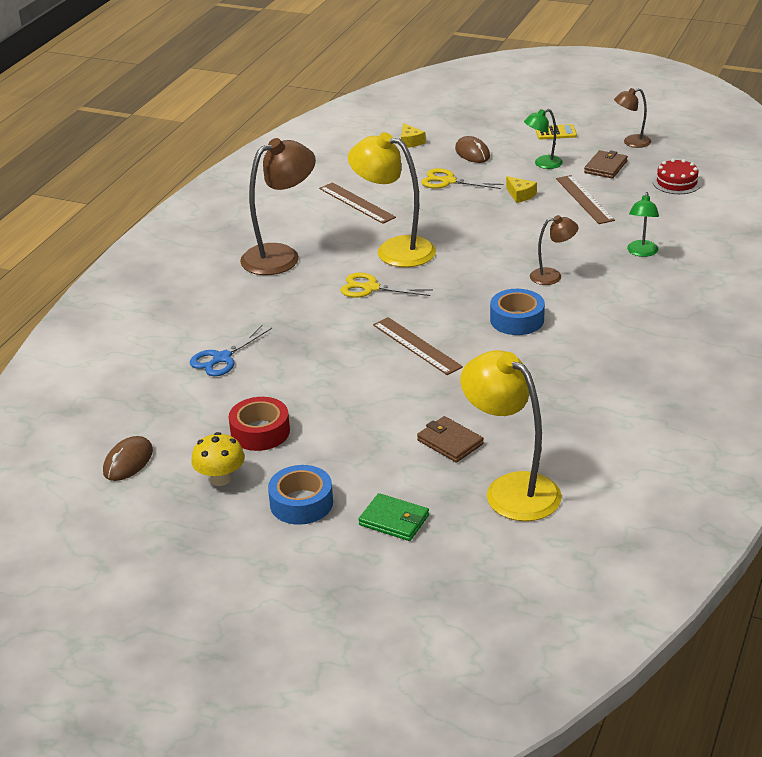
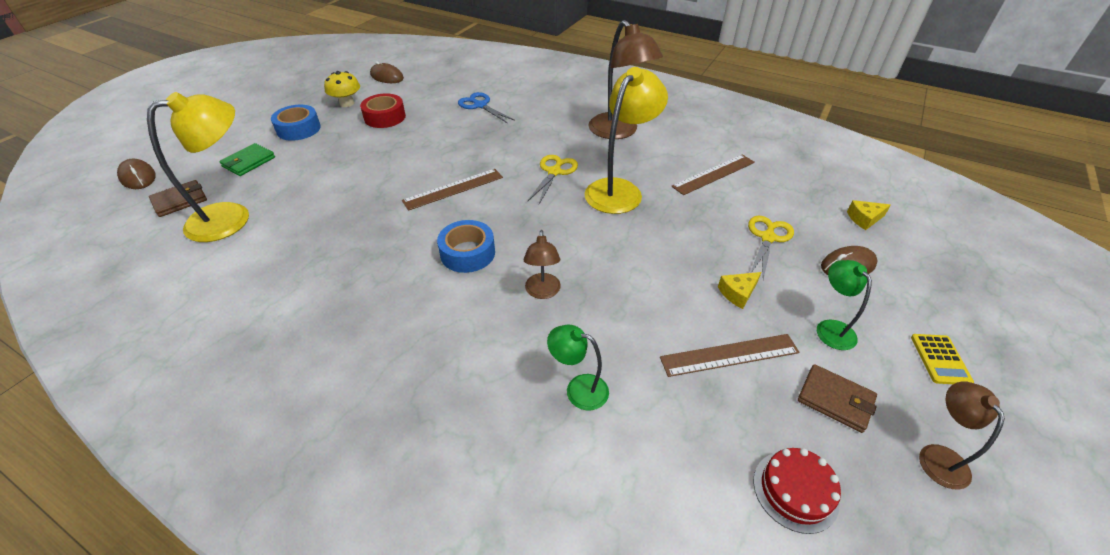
camera: 95 degrees right, 10 degrees up
brown wallet [417,416,484,463] -> brown wallet moved to [149,180,207,217]
none -> brown mouse [117,158,156,189]

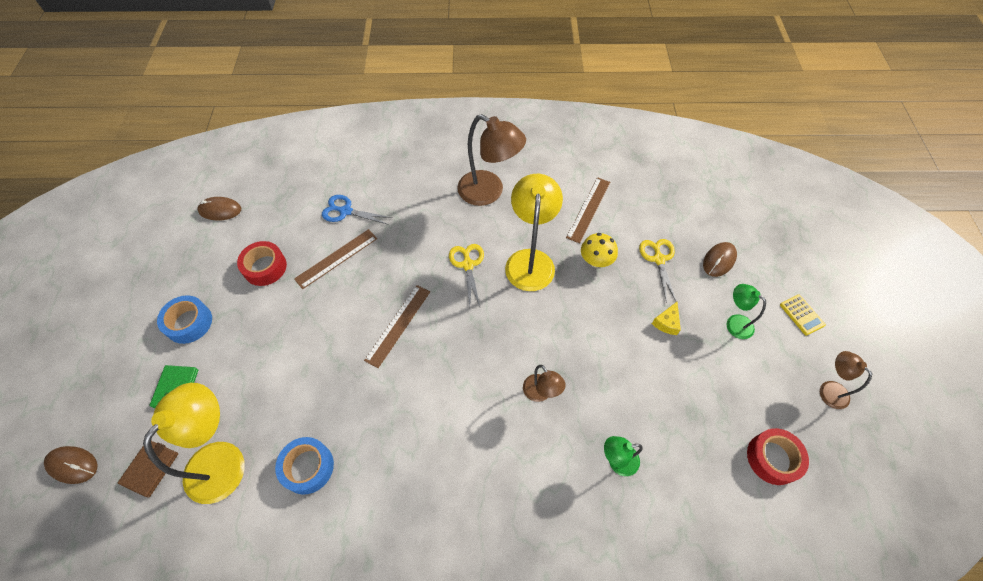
camera: 30 degrees left, 15 degrees up
yellow mushroom [324,71,360,107] -> yellow mushroom moved to [581,233,618,267]
blue tape [437,220,495,273] -> blue tape moved to [275,437,334,494]
brown ruler [660,334,799,377] -> brown ruler moved to [294,229,377,289]
red cake [754,448,841,534] -> red tape [747,428,809,485]
brown wallet [798,364,877,433] -> none
yellow cheese [847,200,891,230] -> none

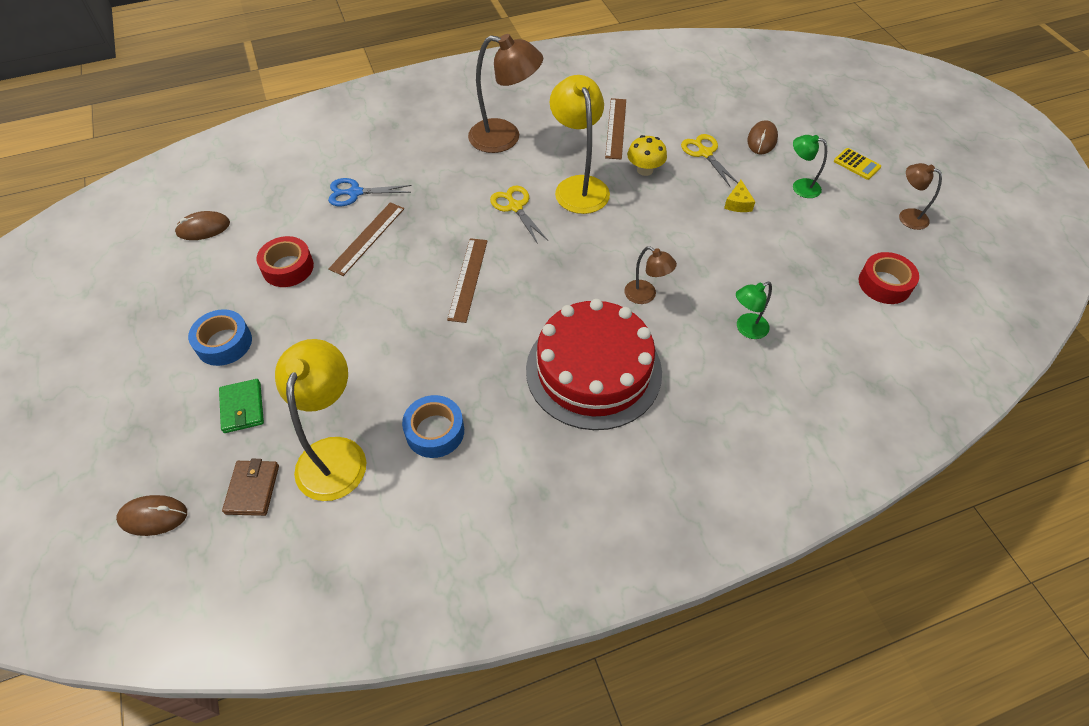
camera: 20 degrees left, 5 degrees down
none -> red cake [526,299,662,430]

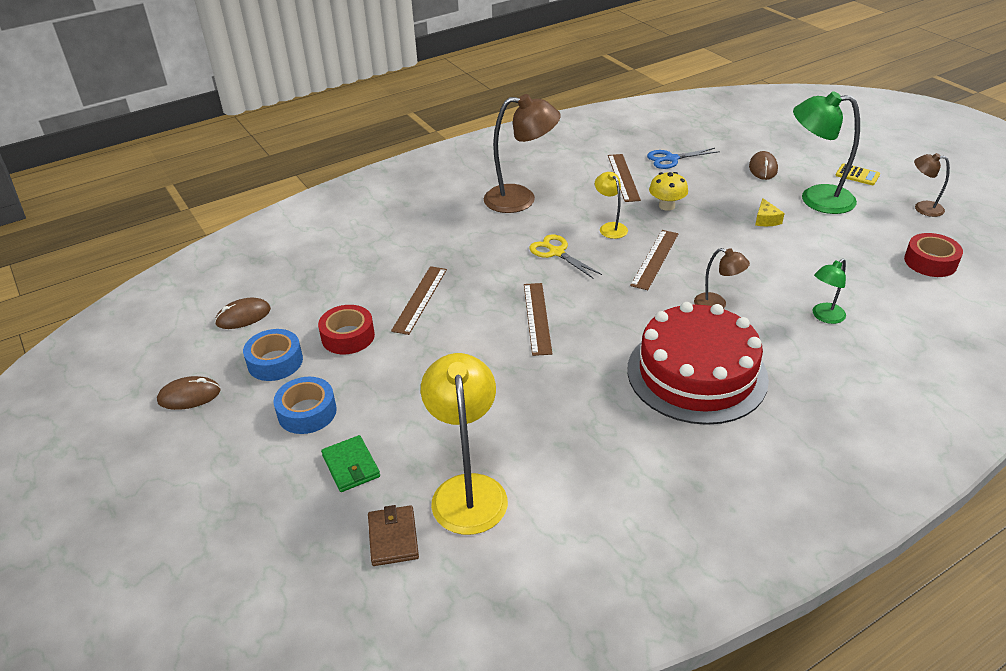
camera: 10 degrees left, 15 degrees down
brown mouse [116,495,187,536] -> brown mouse moved to [157,376,221,410]
blue scissors [328,178,412,206] -> blue scissors moved to [647,148,720,169]
blue tape [402,395,464,458] -> blue tape moved to [243,329,303,381]
yellow lamp [550,75,610,214] -> yellow lamp [595,172,628,239], size x0.52
yellow scissors [681,134,738,187] -> none
green lamp [793,135,827,198] -> green lamp [793,91,860,214], size x1.92
none -> brown ruler [630,230,678,290]

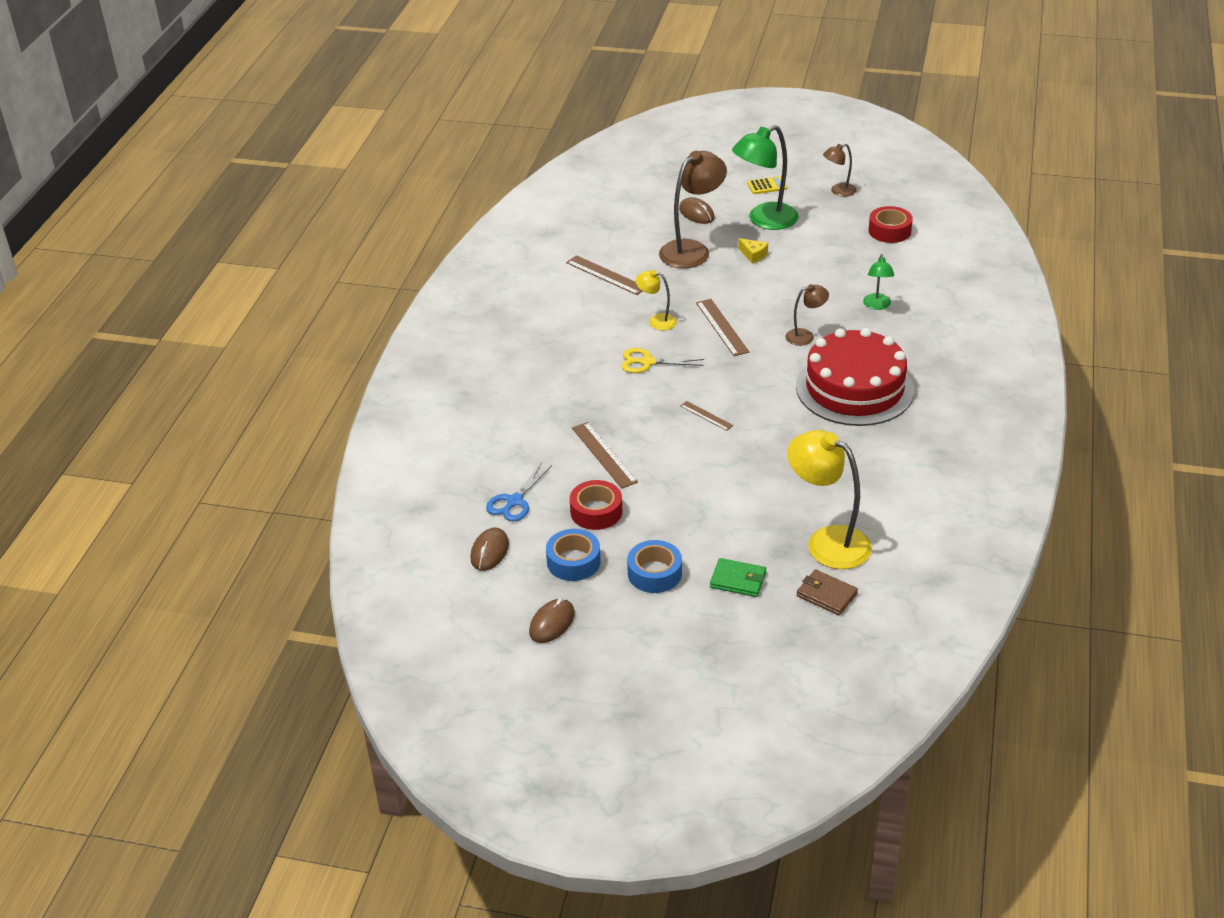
camera: 45 degrees left, 0 degrees up
brown lamp [484,94,561,213] -> brown lamp moved to [659,151,727,268]
brown ruler [524,283,552,356] -> brown ruler [680,401,734,431], size x0.58
blue scissors [647,148,720,169] -> blue scissors moved to [486,462,552,521]
yellow mushroom [649,172,688,211] -> none

